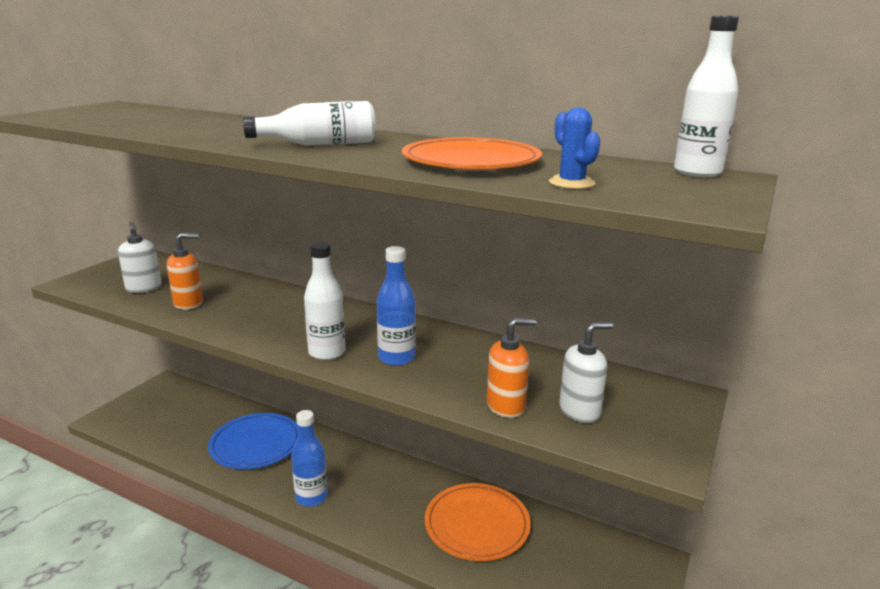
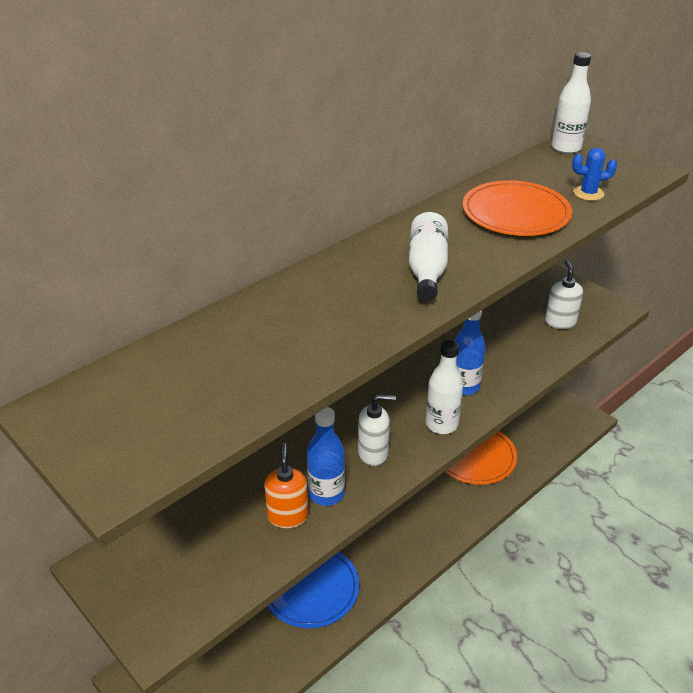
camera: 70 degrees left, 15 degrees up
white soap dispenser [118,222,162,293] -> white soap dispenser moved to [358,394,396,466]
blue bottle [291,410,328,507] -> blue bottle moved to [307,407,345,506]
orange soap dispenser [487,318,536,418] -> none

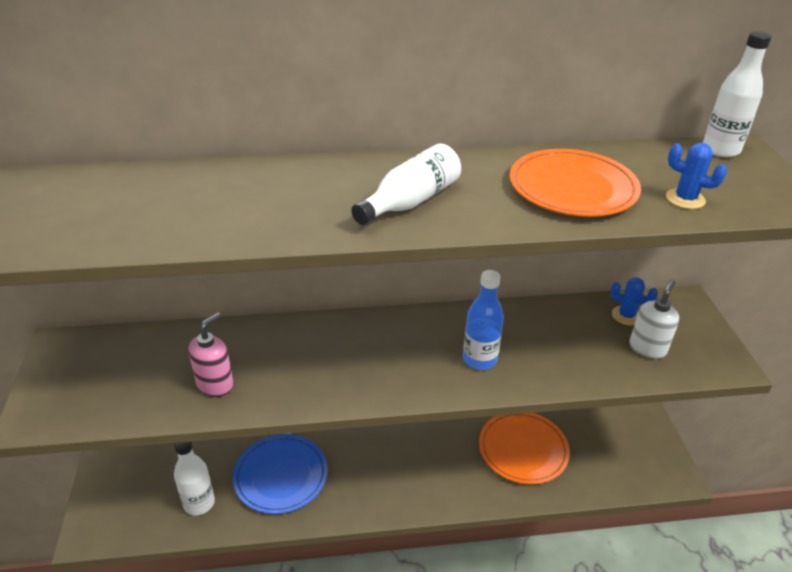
camera: 35 degrees right, 0 degrees up
orange soap dispenser [264,443,309,528] -> pink soap dispenser [188,312,234,397]
blue bottle [307,407,345,506] -> none
white soap dispenser [358,394,396,466] -> none
white bottle [426,340,463,434] -> white bottle moved to [174,442,215,516]
none -> blue cactus [610,277,658,325]

